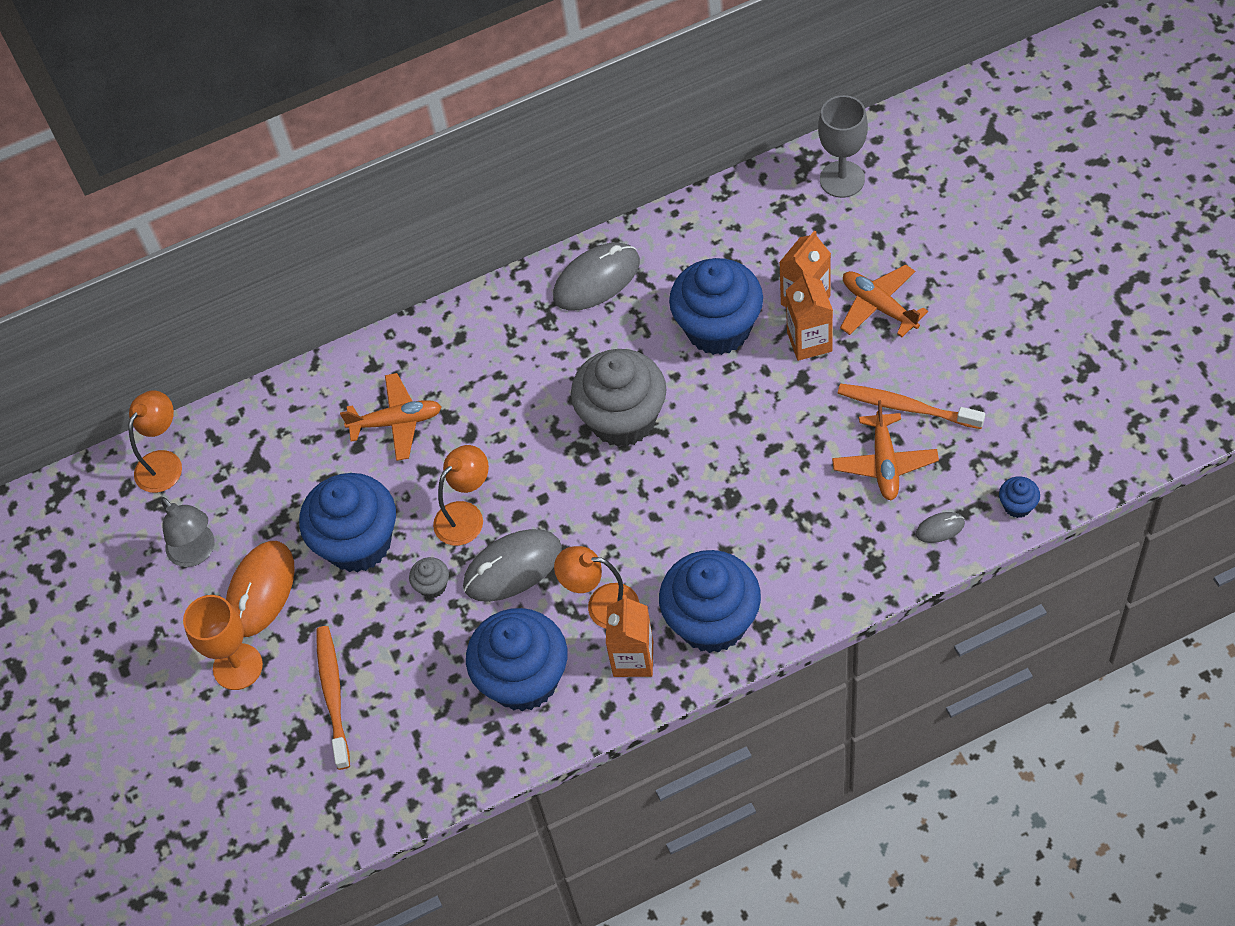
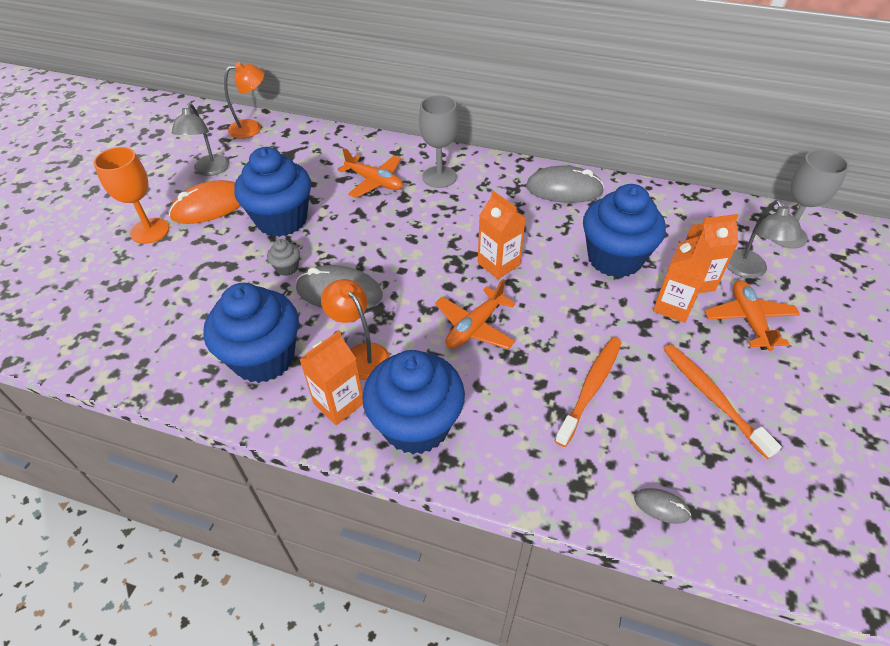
camera: 35 degrees right, 10 degrees down
orange toothbrush [316,626,350,770] -> orange toothbrush moved to [555,337,622,447]
orange lamp [433,445,489,546] -> none
grey cupcake [571,349,667,447] -> orange carton [478,191,526,279]
orange plane [832,400,939,500] -> orange plane moved to [435,279,516,349]
blue cupcake [999,476,1040,518] -> none
none -> grey goblet [419,95,458,188]
none -> grey lamp [727,200,803,278]

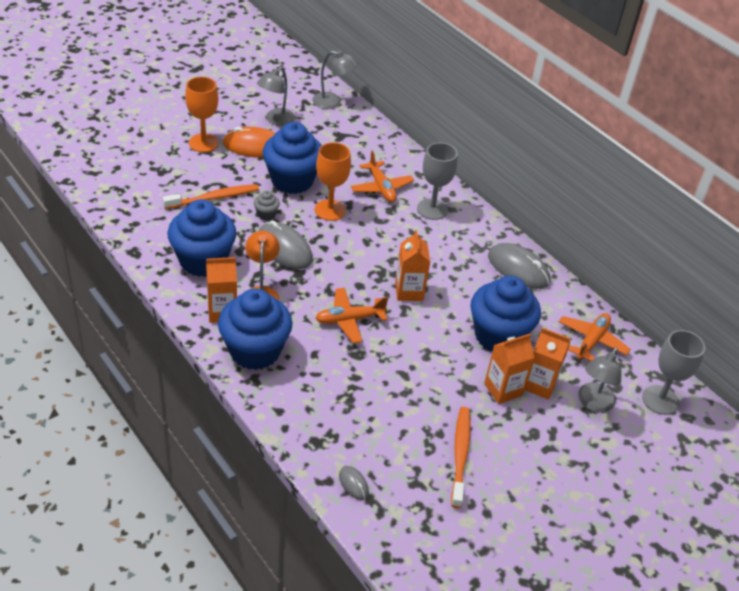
camera: 30 degrees right, 5 degrees down
orange lamp [224,62,264,139] -> grey lamp [312,51,358,109]
orange toothbrush [555,337,622,447] -> orange toothbrush moved to [163,184,259,209]
orange plane [705,280,800,351] -> orange plane moved to [559,313,631,361]
none -> orange goblet [315,142,351,221]

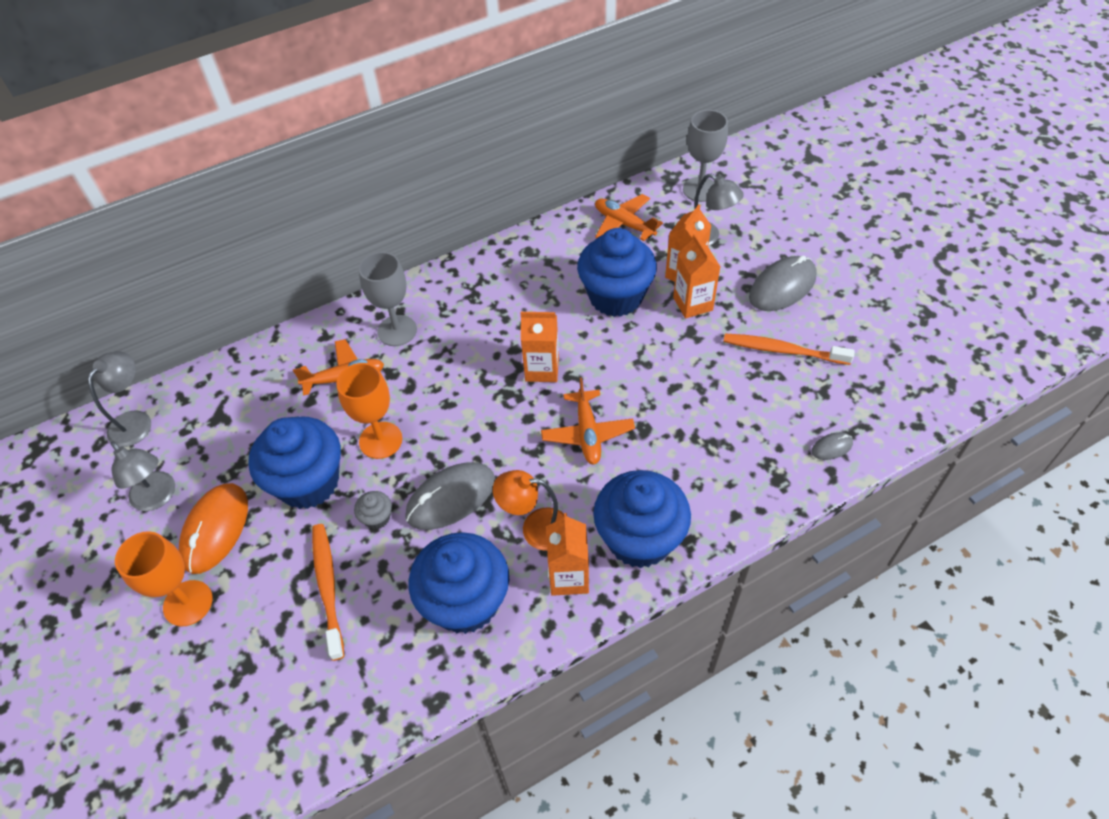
camera: 75 degrees left, 10 degrees up
grey mouse [488,243,550,289] -> grey mouse moved to [749,255,817,311]

